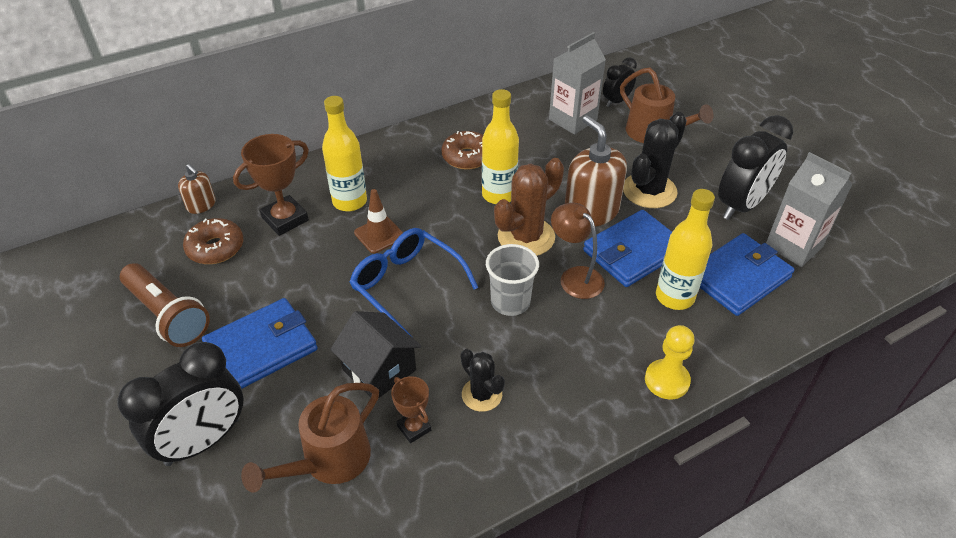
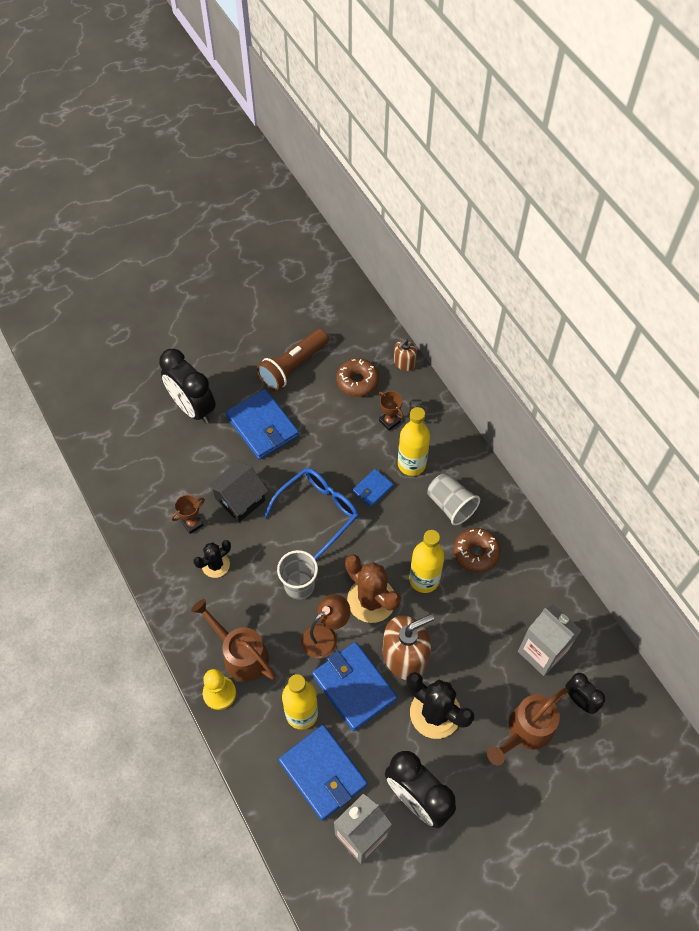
camera: 90 degrees right, 15 degrees up
brown trophy [233,134,309,236] -> brown trophy [379,391,404,431], size x0.58
brown watering can [241,383,379,492] -> brown watering can moved to [191,599,276,682]
brown traffic cone [354,189,403,253] -> blue wallet [352,469,394,507]
none -> grey cup [427,473,480,525]

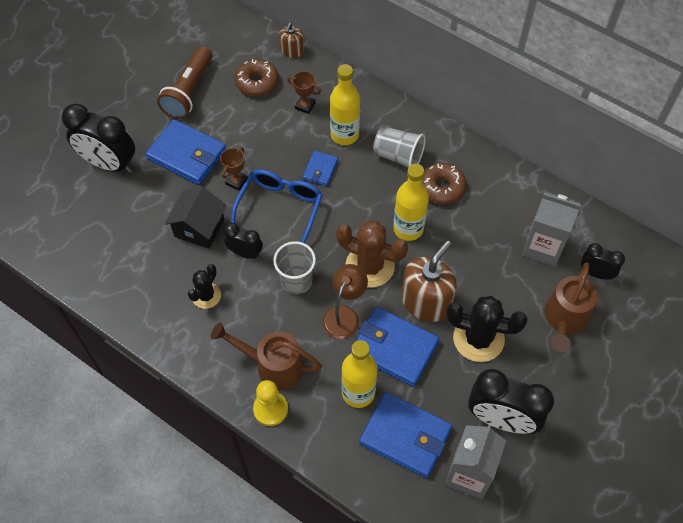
camera: 25 degrees left, 0 degrees up
brown trophy [171,495,205,534] -> brown trophy moved to [220,147,248,191]
none -> black clock [224,223,263,259]

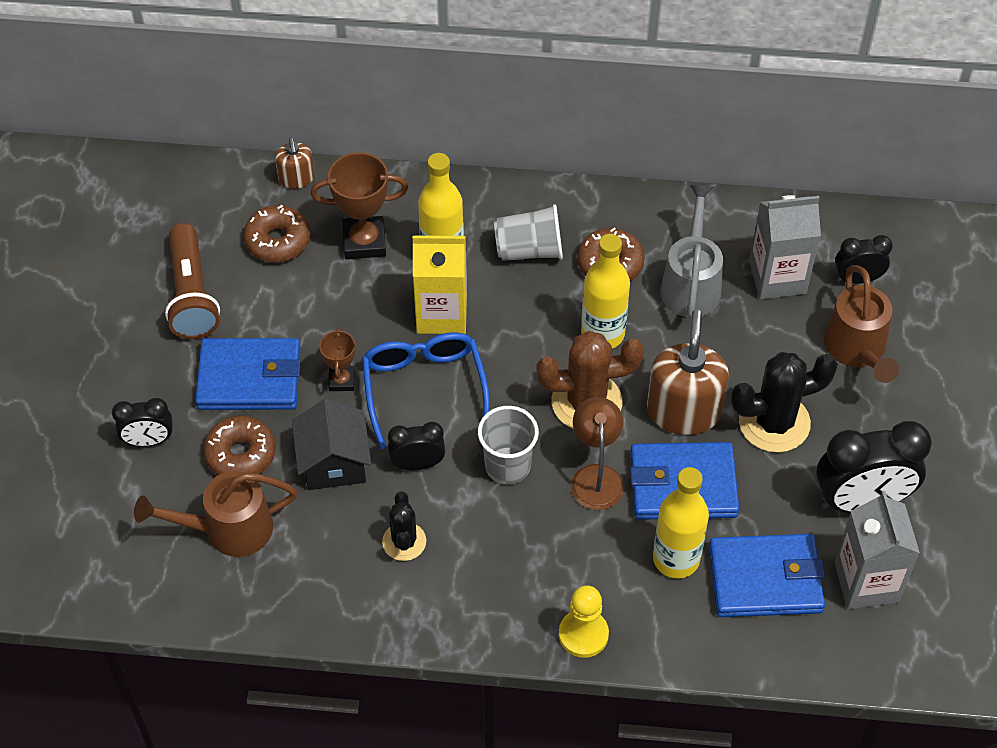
camera: 30 degrees left, 5 degrees down
black clock [62,104,135,173] -> black clock [112,398,173,446], size x0.55
brown watering can [211,322,322,390] -> brown watering can moved to [134,471,297,557]
brown trophy [287,71,321,114] -> brown trophy [311,152,408,259], size x1.73
blue wallet [303,151,338,186] -> yellow carton [413,235,467,334]
none -> brown donut [203,416,276,475]
none -> grey watering can [660,185,723,318]

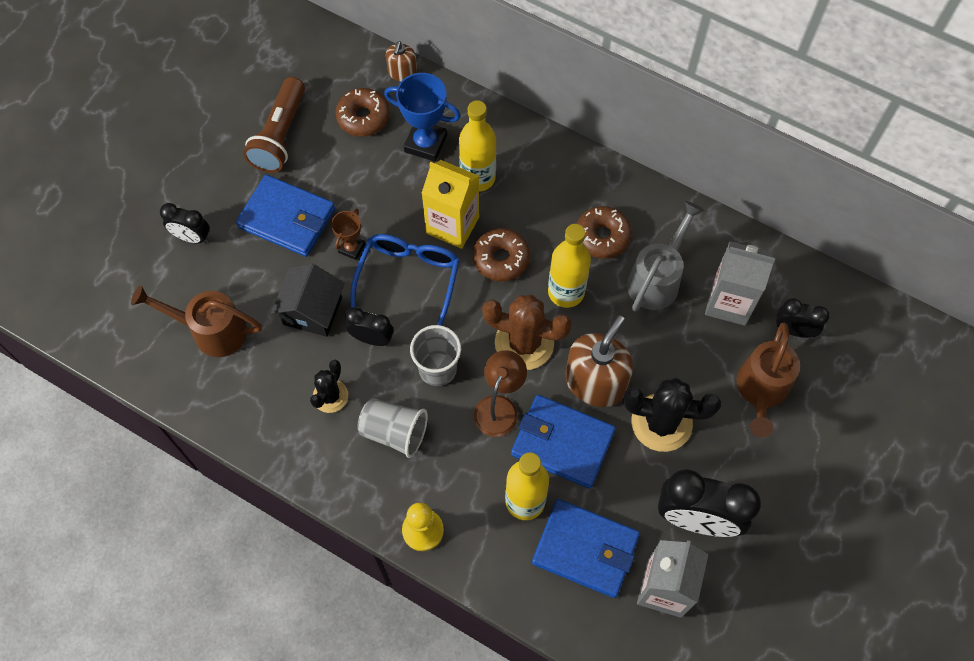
camera: 25 degrees right, 10 degrees up
brown donut [203,416,276,475] -> brown donut moved to [473,228,530,282]
brown trophy [311,152,408,259] -> blue trophy [384,73,461,162]
grey cup [494,204,563,261] -> grey cup moved to [357,398,428,458]

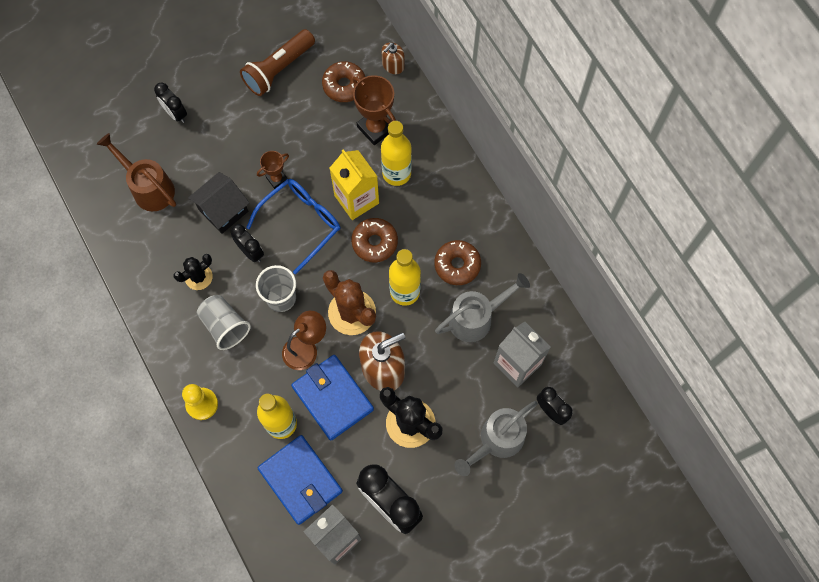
camera: 30 degrees right, 5 degrees up
blue wallet [236,175,335,257] -> none
blue trophy [384,73,461,162] -> brown trophy [352,75,396,145]
brown watering can [736,323,800,437] -> grey watering can [454,401,537,476]

